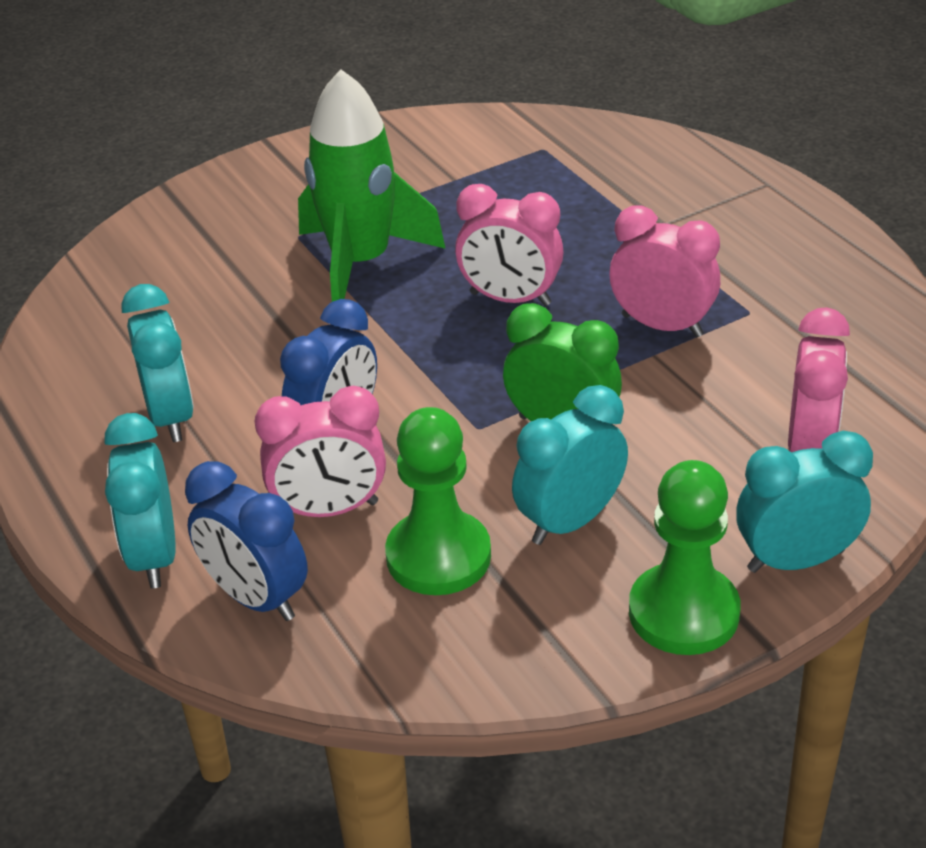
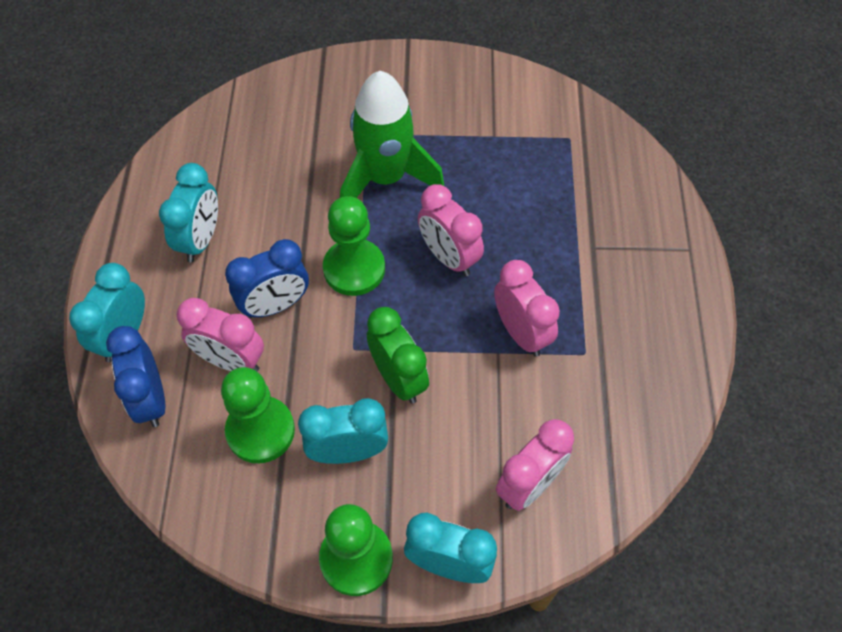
camera: 30 degrees right, 20 degrees up
none -> green pawn [323,196,385,296]

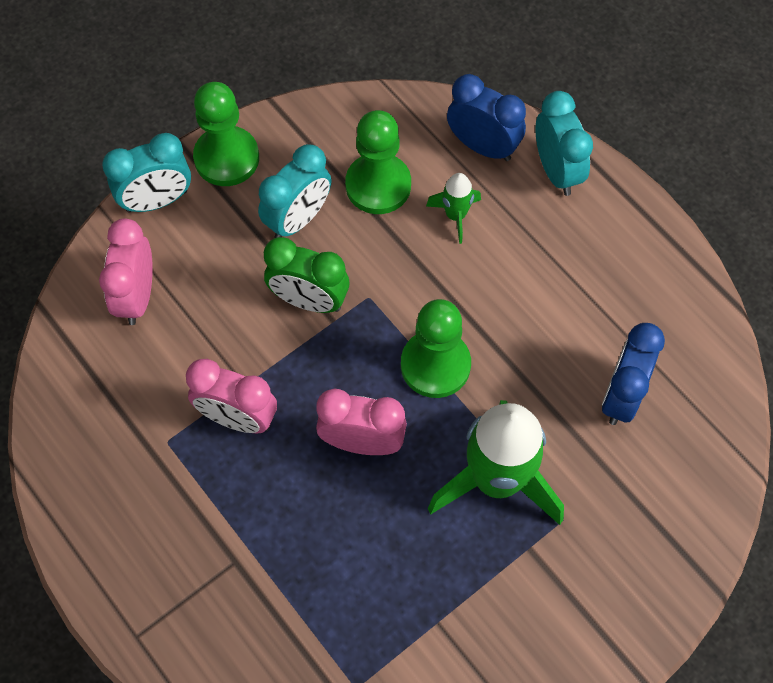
camera: 140 degrees right, 5 degrees up
turquoise clock [159,163,218,263] -> none
pink clock [177,298,264,371] -> green rocket [426,173,481,244]
blue clock [225,239,309,318] -> blue clock moved to [602,323,665,425]

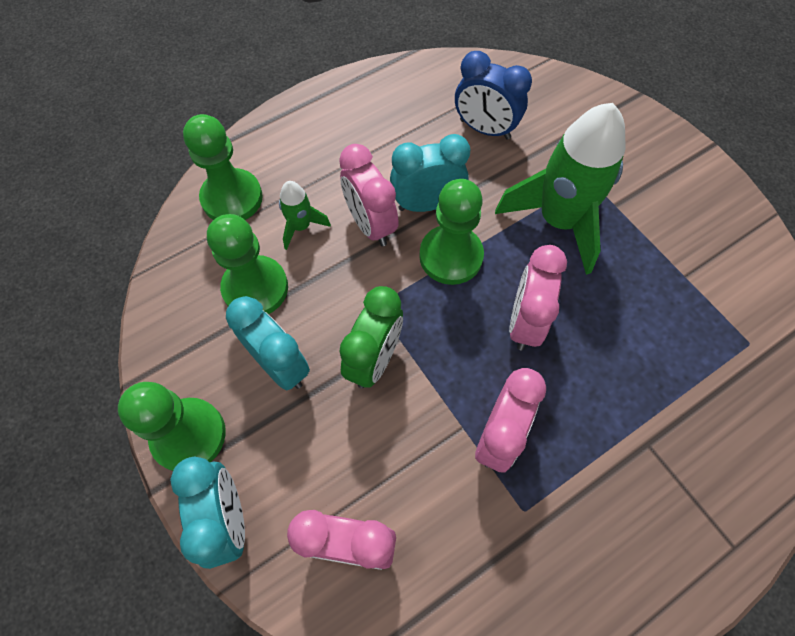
camera: 85 degrees left, 0 degrees up
blue clock [447,74,526,161] -> green pawn [183,114,263,220]
turquoise clock [536,91,593,196] -> turquoise clock moved to [390,134,470,212]
none -> pink clock [339,144,399,246]

